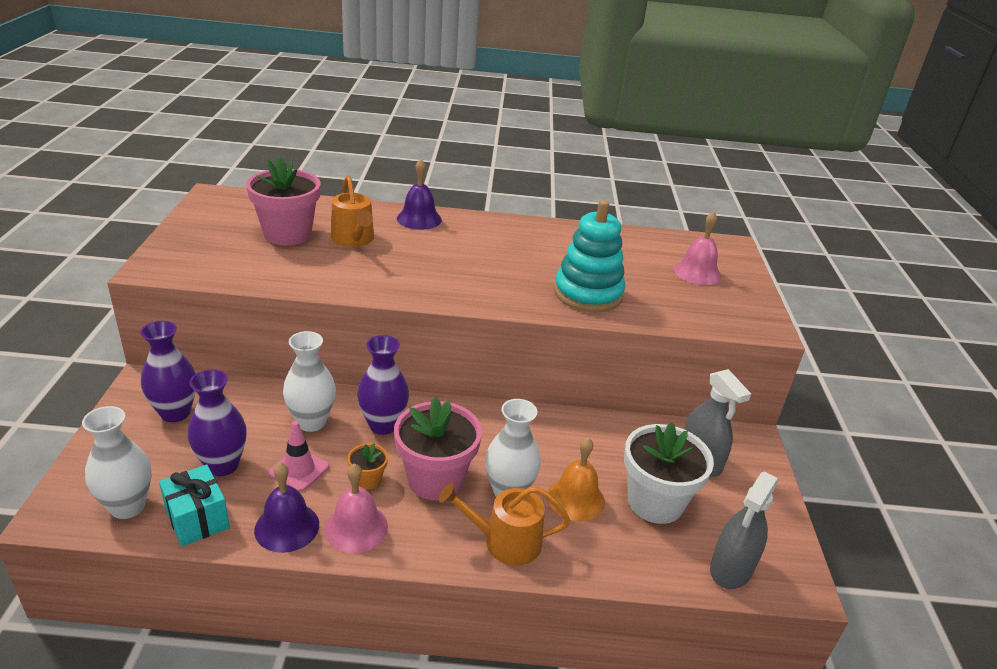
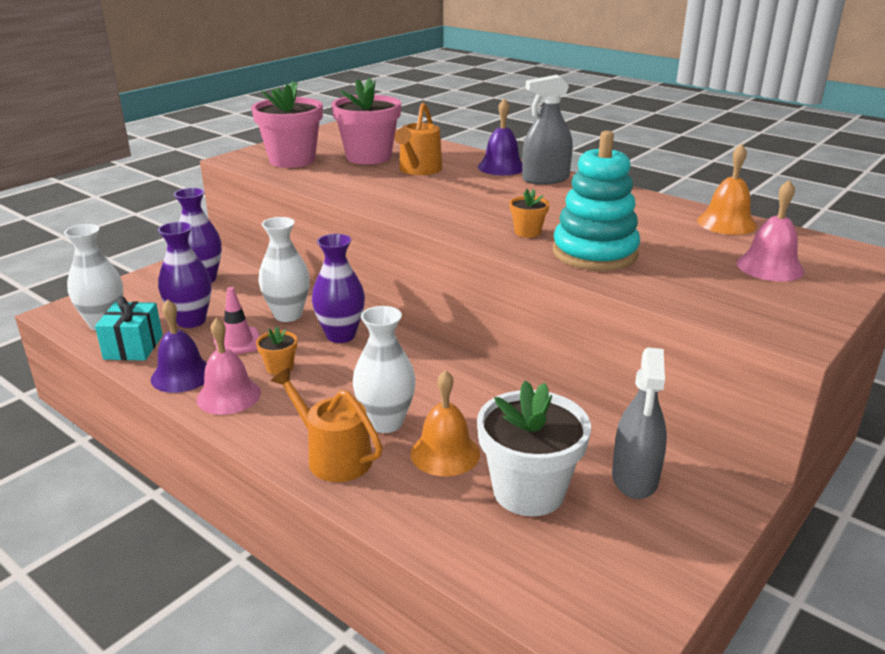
camera: 40 degrees right, 5 degrees down
pink flower pot [394,397,482,500] -> pink flower pot moved to [251,81,323,168]
grey spray bottle [710,471,778,589] -> grey spray bottle moved to [522,75,573,185]
none -> orange flower pot [509,189,549,238]
none -> orange bell [697,144,757,235]

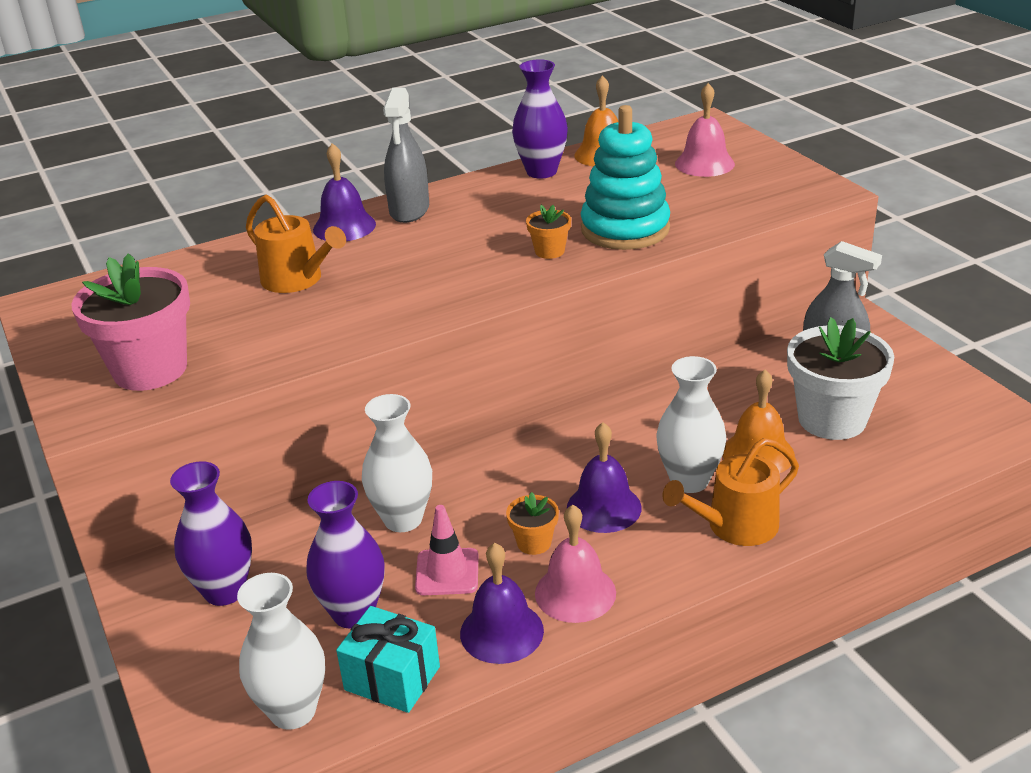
camera: 65 degrees left, 5 degrees up
purple vase [312,234,365,343] -> purple vase moved to [512,59,568,179]
pink flower pot [331,78,401,164] -> none
none -> purple bell [567,422,642,533]

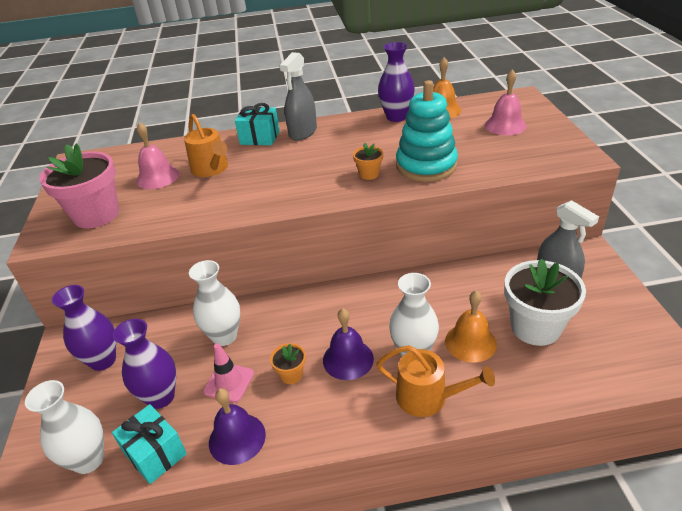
camera: 20 degrees right, 5 degrees up
purple bell [313,143,376,241] -> turquoise gift [235,103,279,145]
pink bell [535,504,616,623] -> pink bell moved to [136,122,179,189]
orange watering can [662,438,799,546] -> orange watering can turned 150 degrees counterclockwise [377,345,495,417]

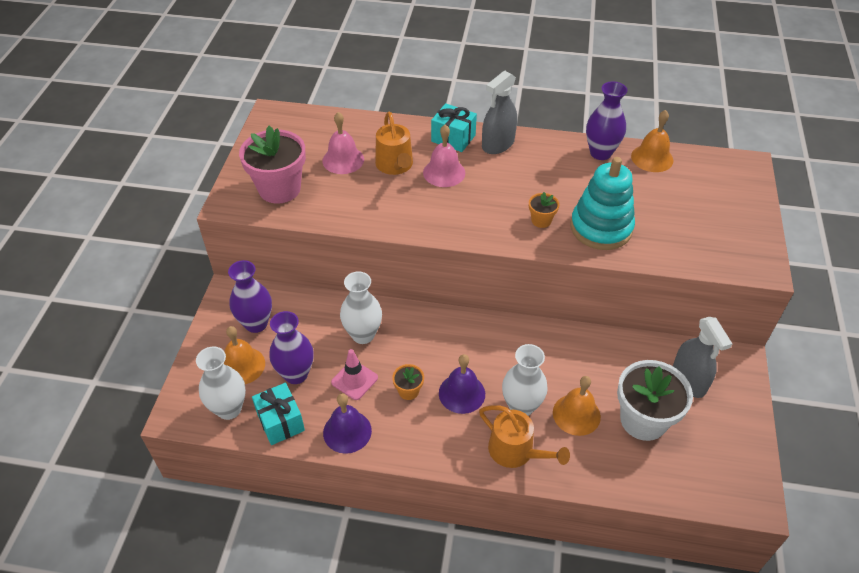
camera: 15 degrees right, 10 degrees up
pink bell [485,69,527,135] -> pink bell moved to [423,125,465,187]
none -> orange bell [224,326,265,384]

